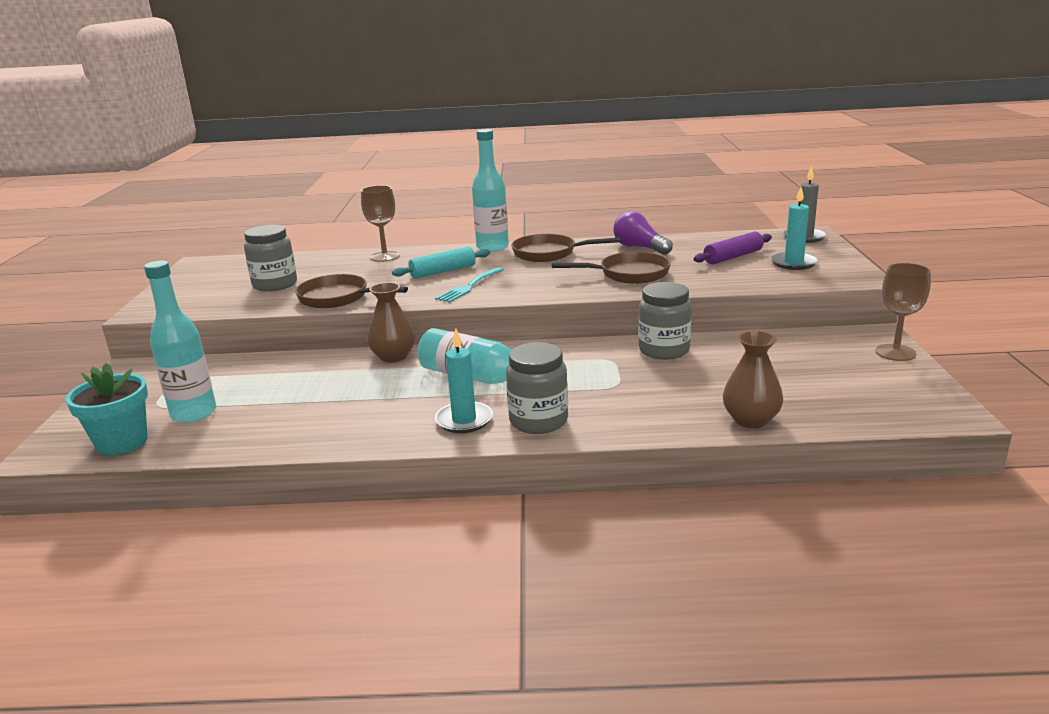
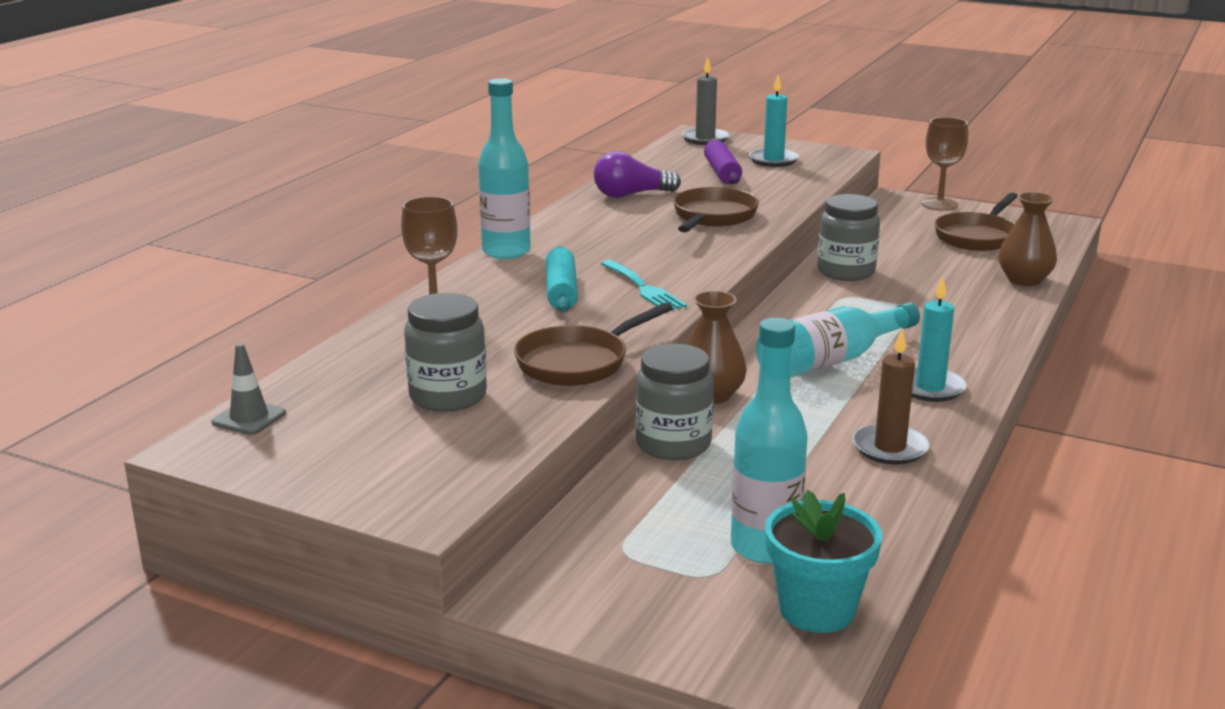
camera: 65 degrees left, 0 degrees up
grey jar [506,342,568,434] -> grey jar moved to [636,344,714,460]
brown pan [511,234,621,262] -> brown pan moved to [934,193,1018,251]
none -> grey traffic cone [212,343,286,435]
none -> brown candle [852,329,930,465]

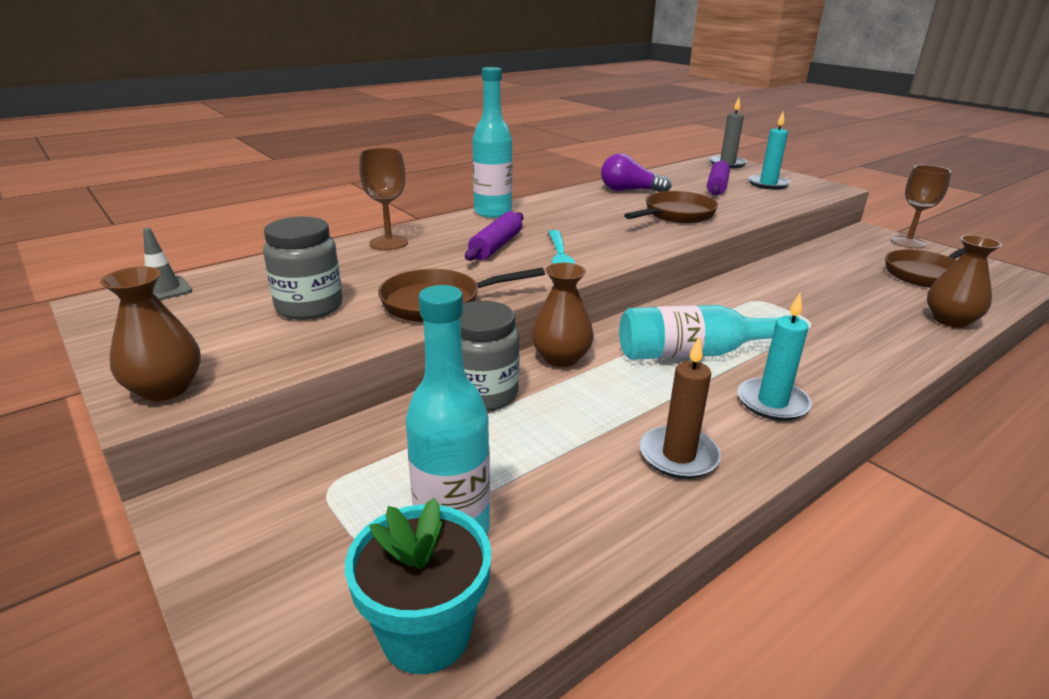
camera: 25 degrees right, 5 degrees up
turquoise rolling pin [546,246,578,312] -> purple rolling pin [465,212,524,261]
grey jar [818,194,880,281] -> none
none -> brown vase [100,266,201,401]

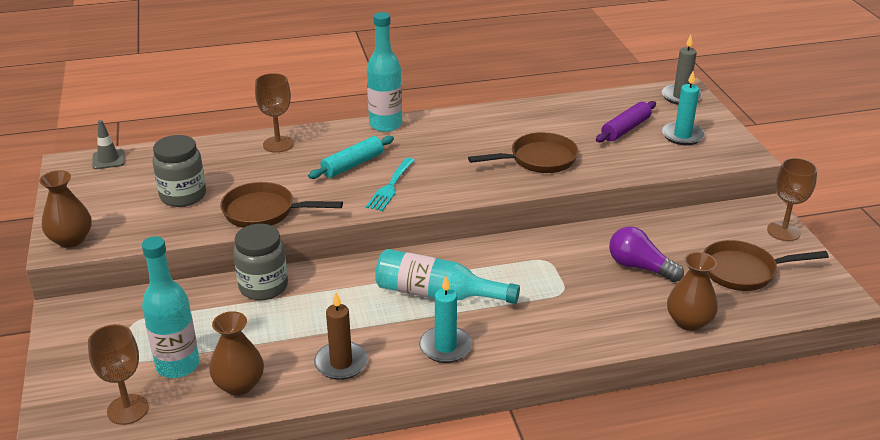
camera: 25 degrees right, 5 degrees up
turquoise flower pot [345,498,492,674] -> brown goblet [88,324,149,425]
purple rolling pin [465,212,524,261] -> turquoise rolling pin [308,136,394,179]
brown vase [531,263,594,367] -> brown vase moved to [209,311,264,395]
purple light bulb [601,153,672,192] -> purple light bulb moved to [609,226,684,282]

